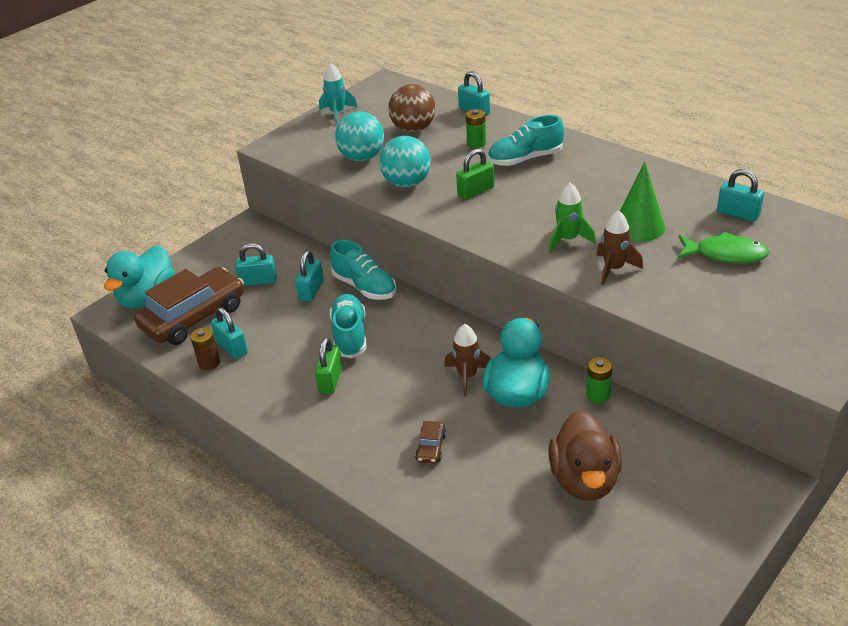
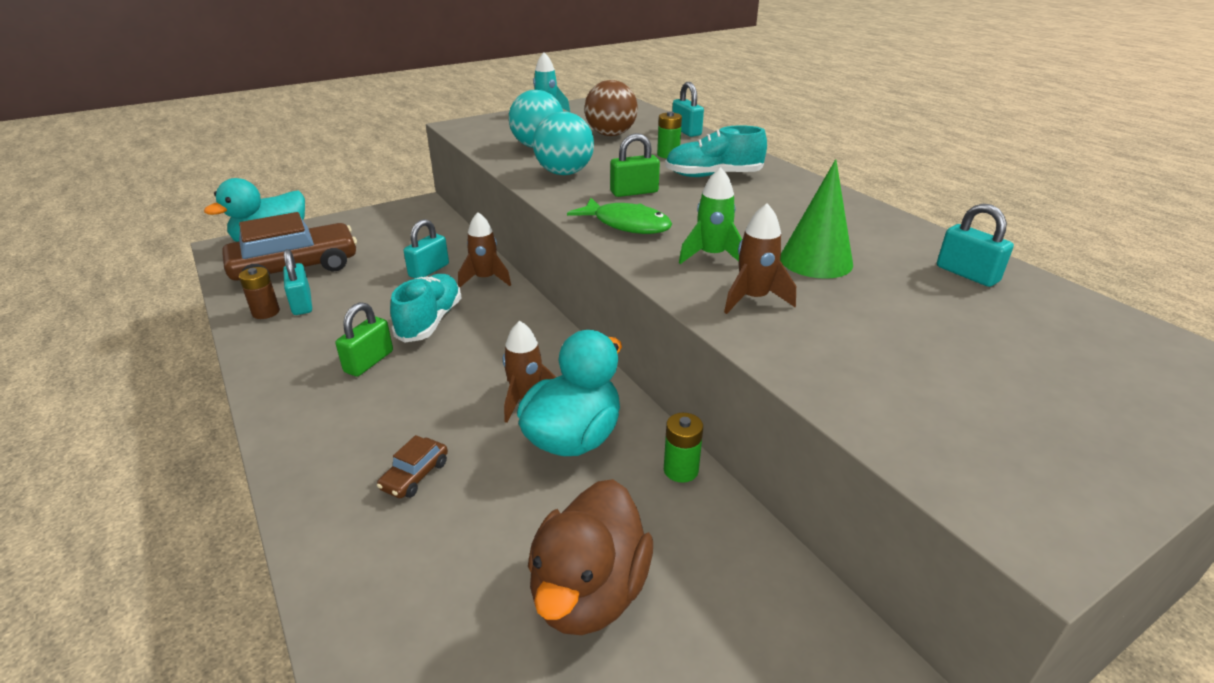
camera: 15 degrees right, 5 degrees down
turquoise padlock [235,243,277,286] -> none
turquoise shoe [330,240,396,300] -> brown rocket [458,212,511,287]
green fish [678,232,769,263] -> green fish moved to [567,198,672,234]

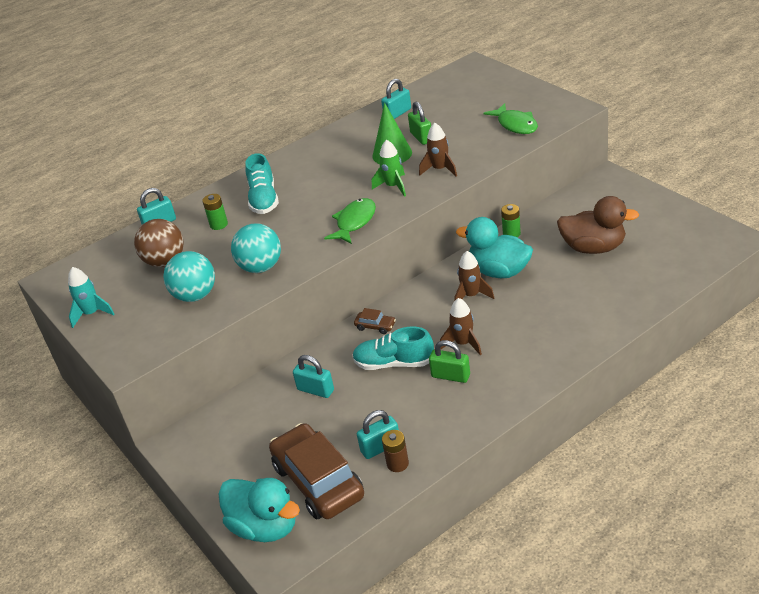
camera: 90 degrees left, 5 degrees up
brown car [377,435,448,498] -> brown car moved to [354,308,396,334]
brown rocket [458,212,511,287] -> brown rocket moved to [440,298,482,355]
green padlock [610,133,660,197] -> green padlock moved to [408,102,431,145]
none -> green fish [484,103,538,134]

